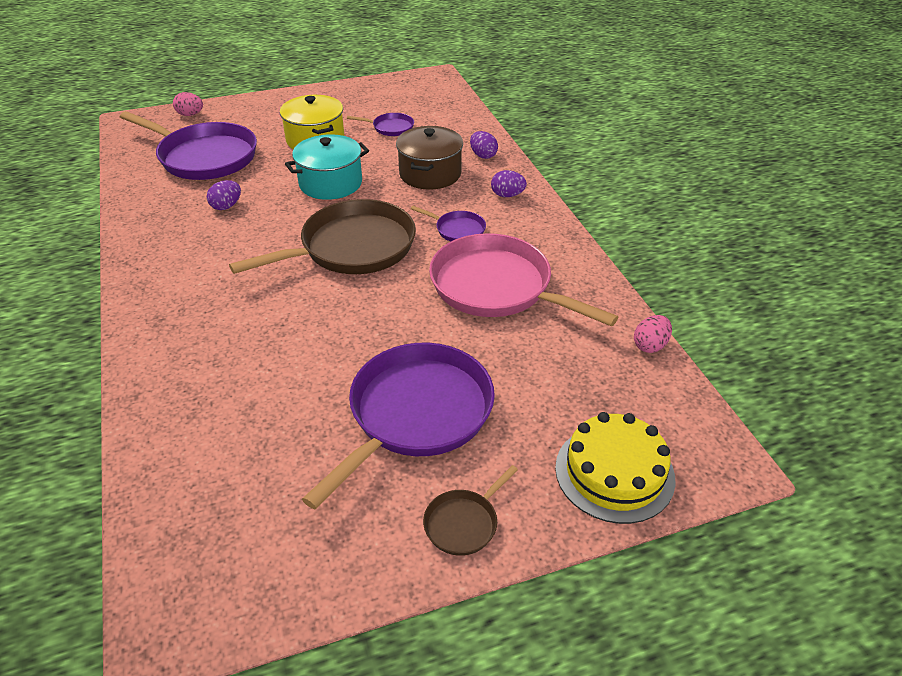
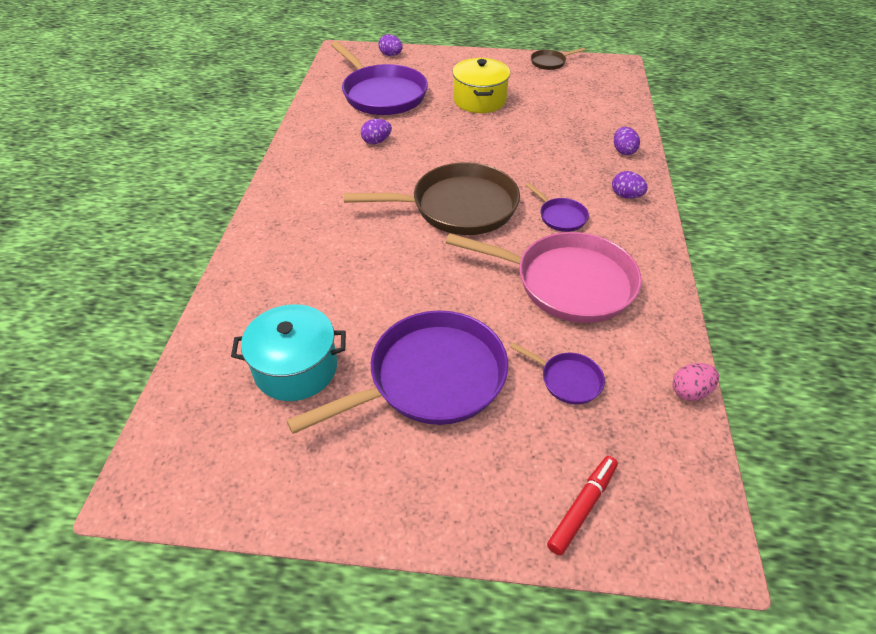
camera: 25 degrees right, 5 degrees up
pink egg [173,92,203,116] -> purple egg [378,34,403,56]
turquoise pot [285,134,369,200] -> turquoise pot moved to [231,304,346,401]
purple pan [347,113,414,136] -> purple pan moved to [510,343,605,404]
brown pot [396,126,463,190] -> none
brown pan [423,465,518,556] -> brown pan moved to [531,48,585,70]
pink pan [429,233,618,326] -> pink pan turned 135 degrees clockwise [446,232,642,323]
yellow cake [555,412,675,524] -> red marker [547,456,618,556]

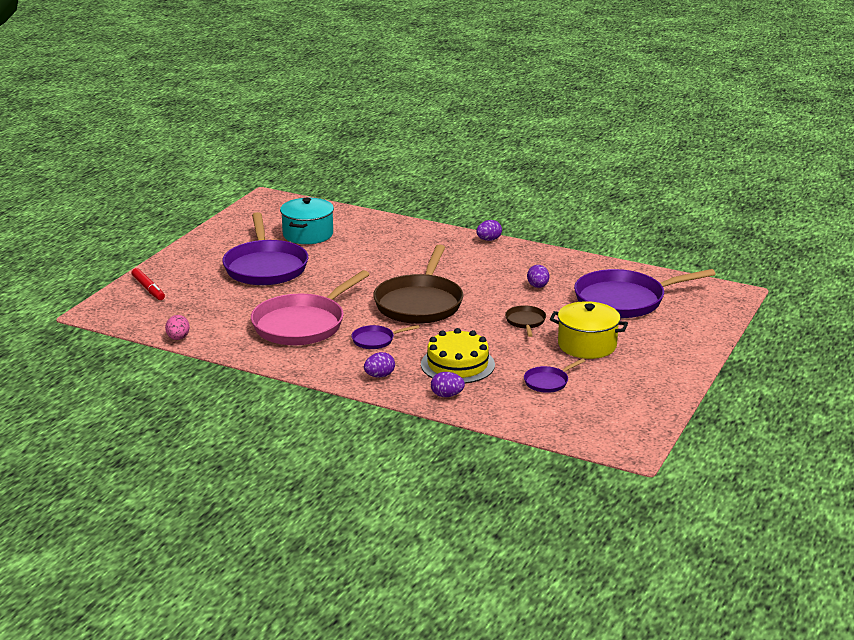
camera: 110 degrees right, 20 degrees down
purple egg [378,34,403,56] -> purple egg moved to [476,220,502,241]
purple pan [510,343,605,404] -> purple pan moved to [524,358,585,393]
brown pan [531,48,585,70] -> brown pan moved to [505,305,546,337]
none -> yellow cake [421,328,495,383]

